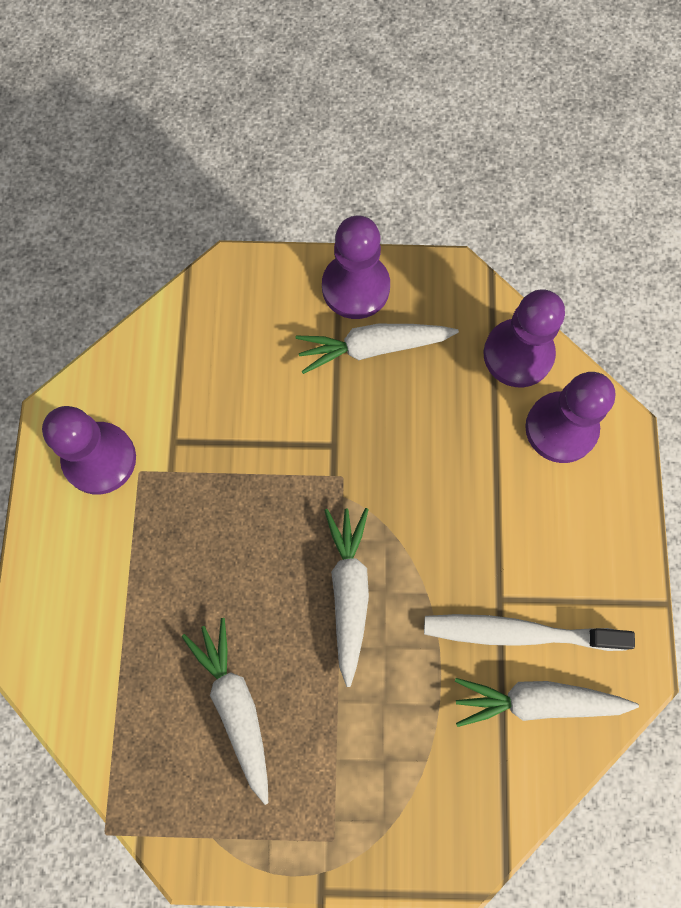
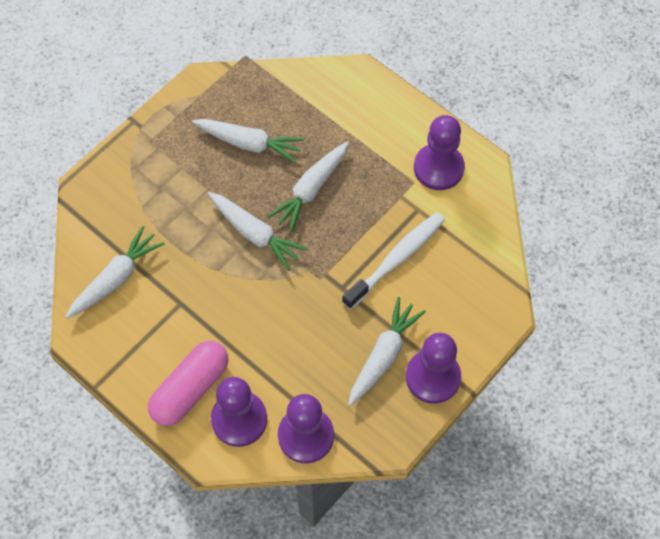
camera: 130 degrees right, 10 degrees down
white toothbrush [424,614,635,651] -> white toothbrush moved to [342,212,445,310]
none -> pink capsule [148,341,229,426]
none -> white carrot [267,141,349,232]

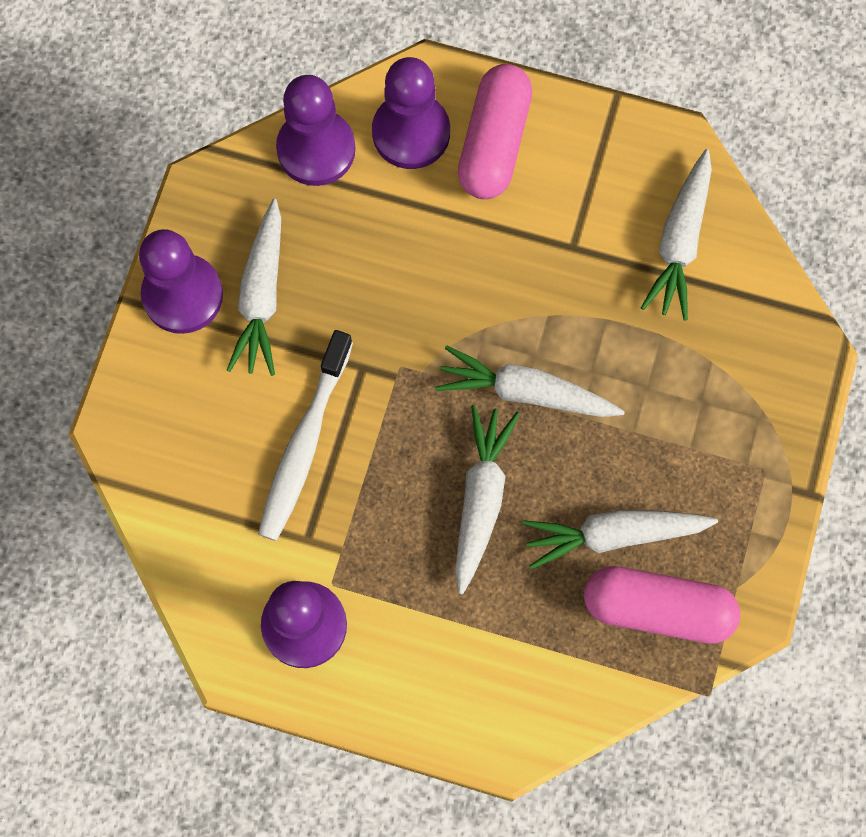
camera: 155 degrees right, 10 degrees up
none -> pink capsule [584,566,740,644]

